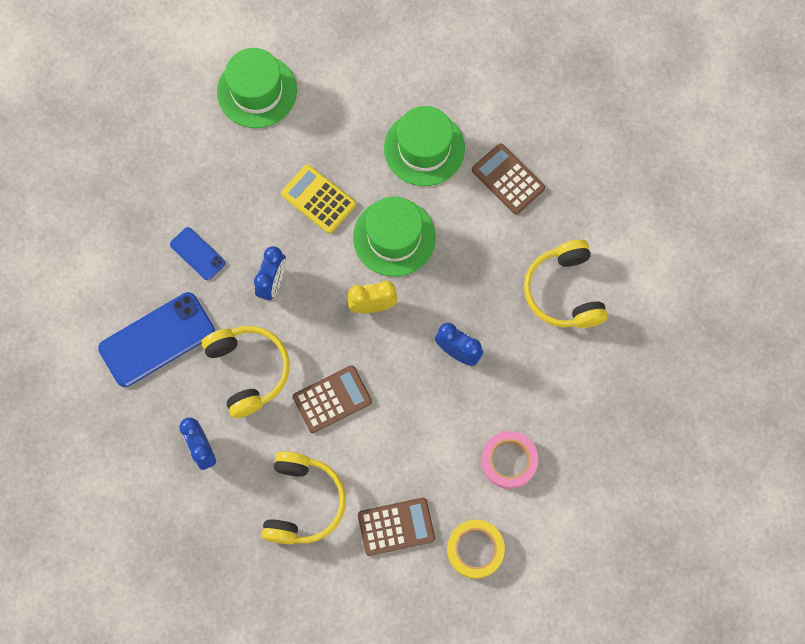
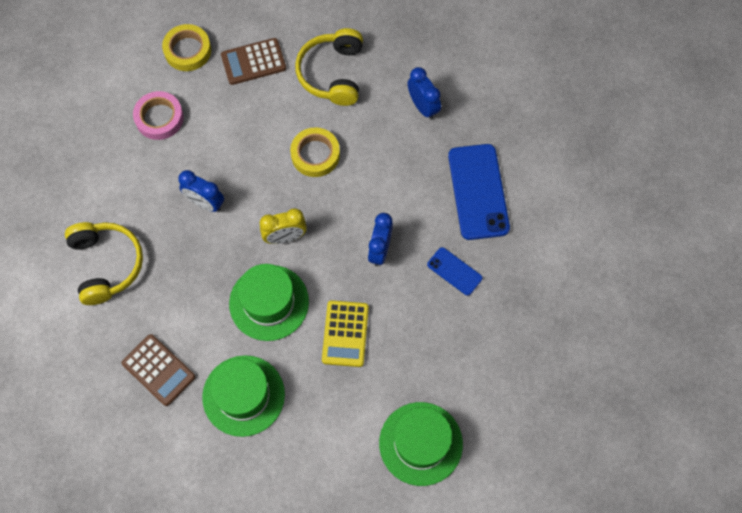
camera: 175 degrees right, 5 degrees down
blue phone [98,292,215,387] -> blue phone turned 60 degrees counterclockwise [448,144,510,240]
yellow headphones [202,326,290,418] -> none
yellow calculator [281,164,356,234] -> yellow calculator turned 60 degrees clockwise [322,300,369,367]
brown calculator [293,365,372,433] -> yellow tape [290,127,340,177]

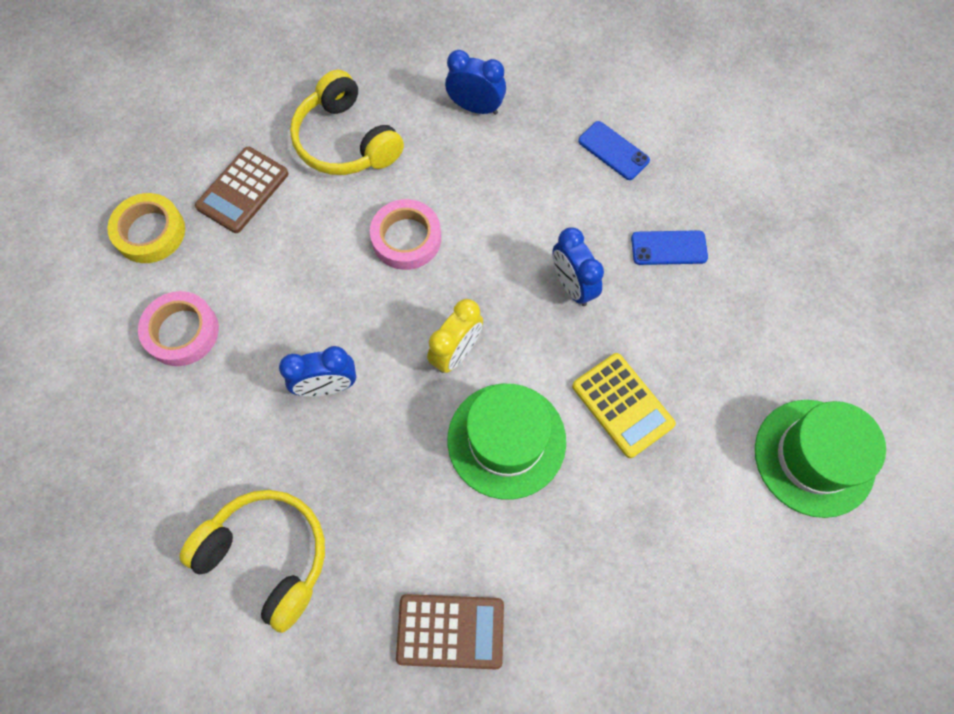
camera: 40 degrees left, 0 degrees up
green hat [202,355,285,437] -> none
yellow tape [290,127,340,177] -> pink tape [370,199,441,270]
blue phone [448,144,510,240] -> blue phone [578,121,650,180], size x0.52

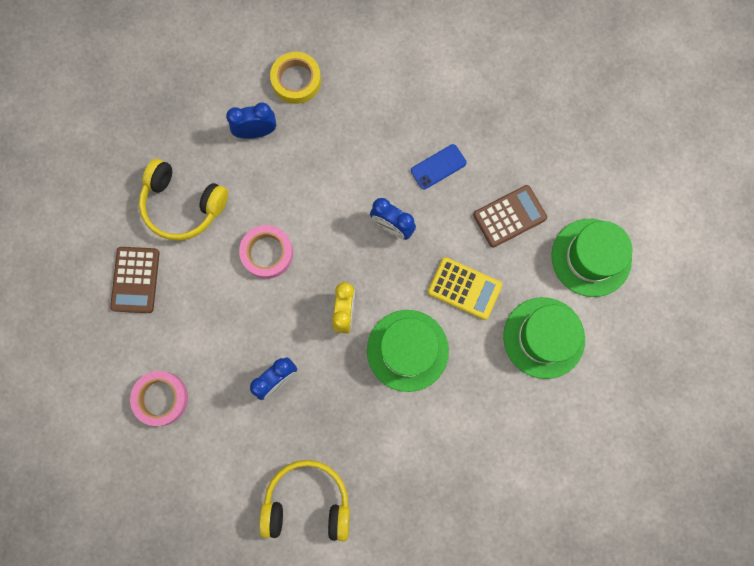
camera: 30 degrees left, 10 degrees up
yellow tape [107,193,185,263] -> yellow tape moved to [270,52,321,104]
brown calculator [396,594,504,669] -> brown calculator moved to [473,185,547,248]
blue phone [578,121,650,180] -> none
none -> green hat [503,297,585,379]

